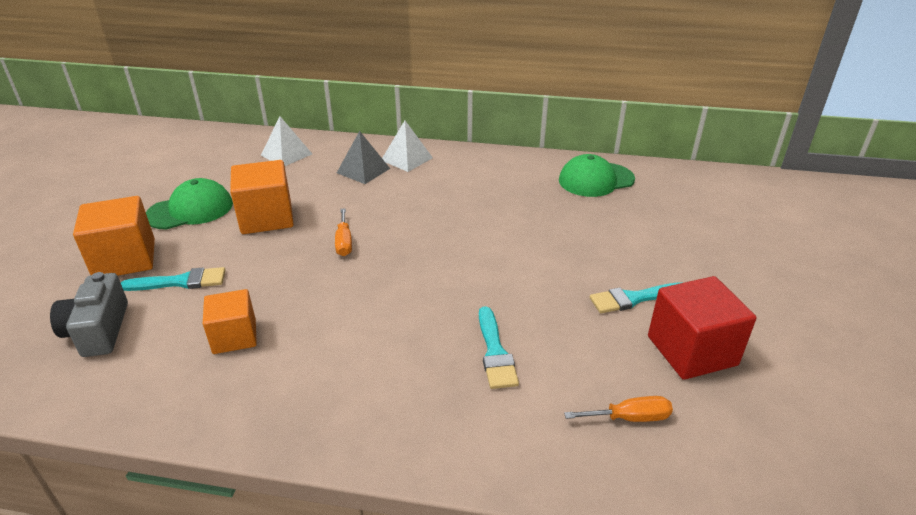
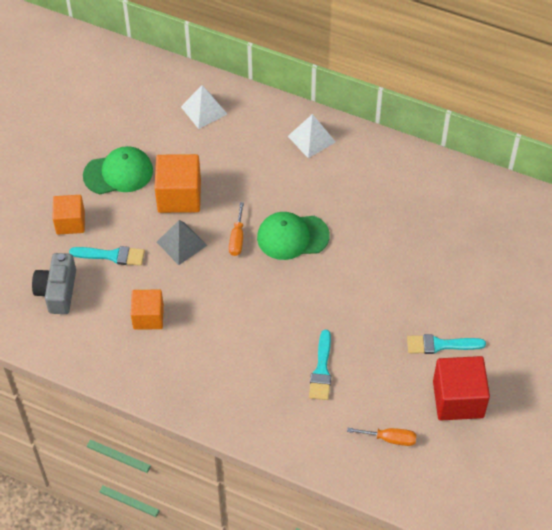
camera: 15 degrees right, 20 degrees up
orange cube [73,196,155,276] -> orange cube [53,195,85,235], size x0.66
grey pyramid [337,131,390,184] -> grey pyramid moved to [157,220,207,265]
green cap [559,154,635,197] -> green cap moved to [257,212,330,260]

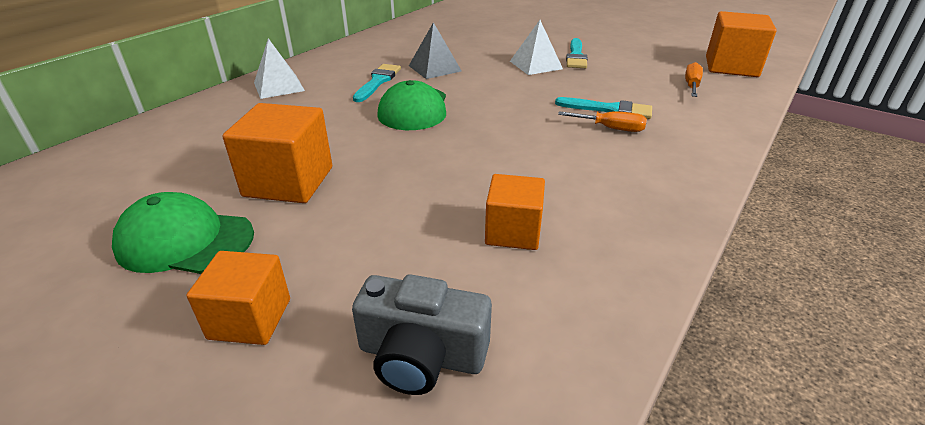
camera: 80 degrees left, 20 degrees down
turquoise brush [69,246,145,266] -> turquoise brush moved to [353,64,401,102]
green cap [83,146,153,194] -> green cap turned 75 degrees counterclockwise [112,192,254,274]
grey pyramid [157,220,207,265] -> grey pyramid moved to [409,22,461,79]
white pyramid [181,85,227,129] -> white pyramid moved to [510,20,563,75]
orange screwdriver [229,202,244,256] -> orange screwdriver moved to [558,111,647,132]
red cube [433,356,490,420] -> none
none -> orange cube [706,11,777,77]

